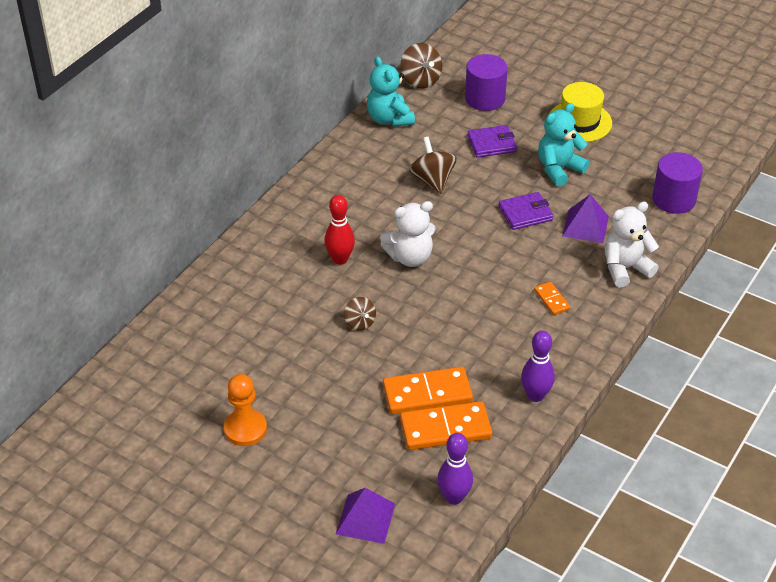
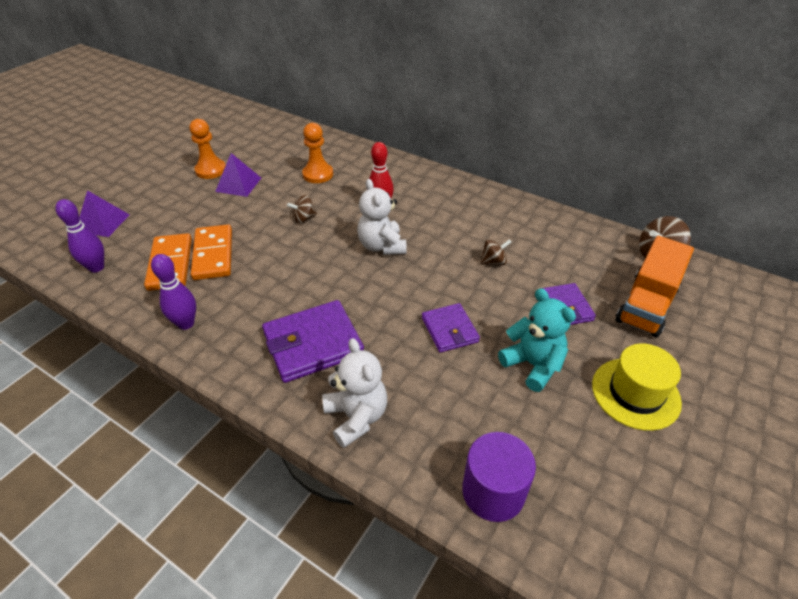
camera: 90 degrees right, 0 degrees up
turquoise teddy bear [367,56,415,127] -> none
brown spinning top [409,137,457,194] -> brown spinning top [480,239,511,265], size x0.63
purple cylinder [465,54,508,111] -> orange truck [615,236,694,338]
orange domino [534,282,570,315] -> purple wallet [262,300,364,383]
purple pyramid [562,194,609,243] -> purple pyramid moved to [215,153,261,197]
none -> orange pawn [302,123,333,183]

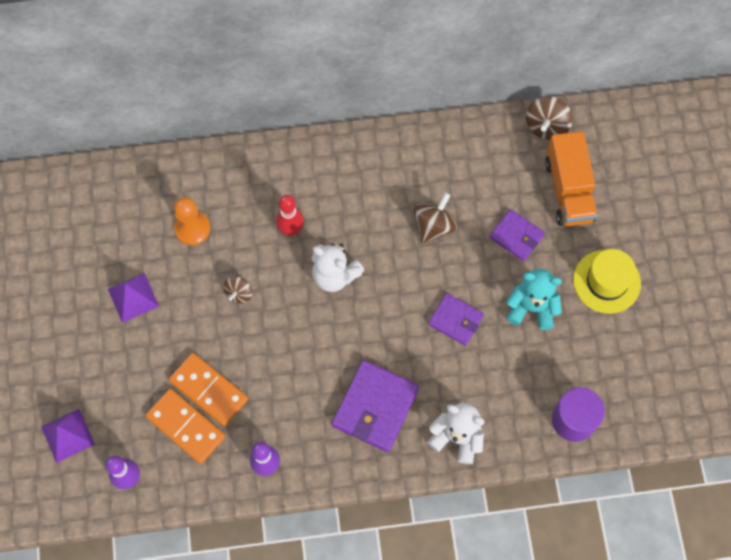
camera: 40 degrees left, 25 degrees up
orange pawn [189,119,226,179] -> none
brown spinning top [480,239,511,265] -> brown spinning top [413,192,457,244], size x1.59

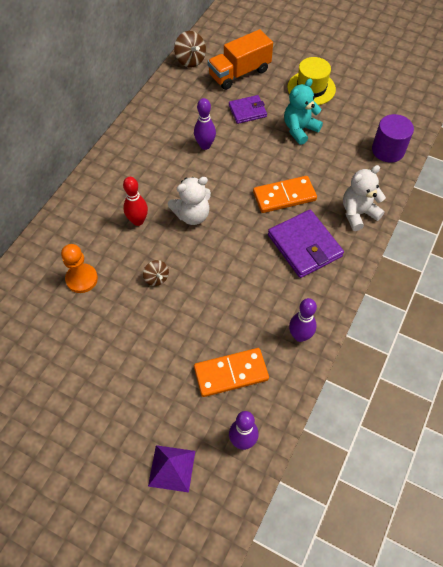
camera: 55 degrees left, 10 degrees down
purple pyramid [108,273,159,323] -> none
orange domino [169,353,248,426] -> orange domino moved to [253,176,317,213]
brown spinning top [413,192,457,244] -> purple bowling pin [194,98,216,150]
purple wallet [428,293,484,346] -> none
orange truck [545,131,598,226] -> orange truck turned 120 degrees clockwise [208,29,273,90]

